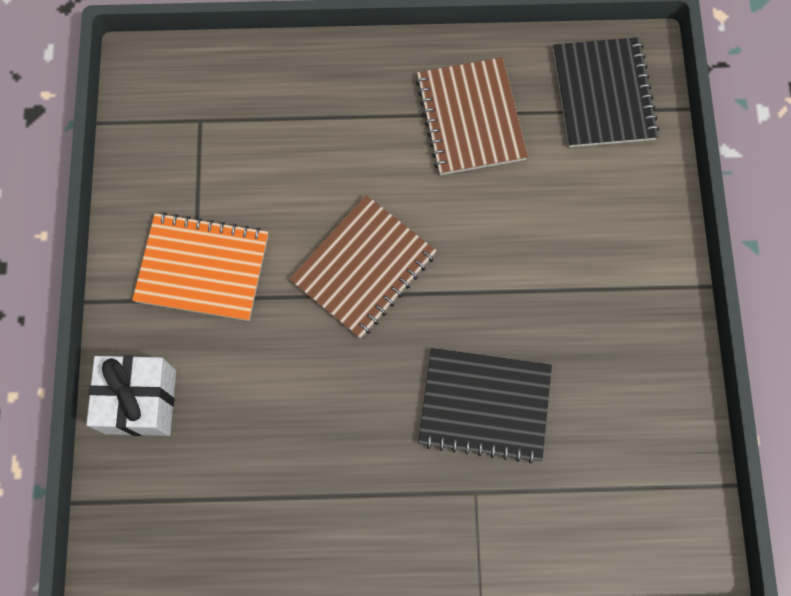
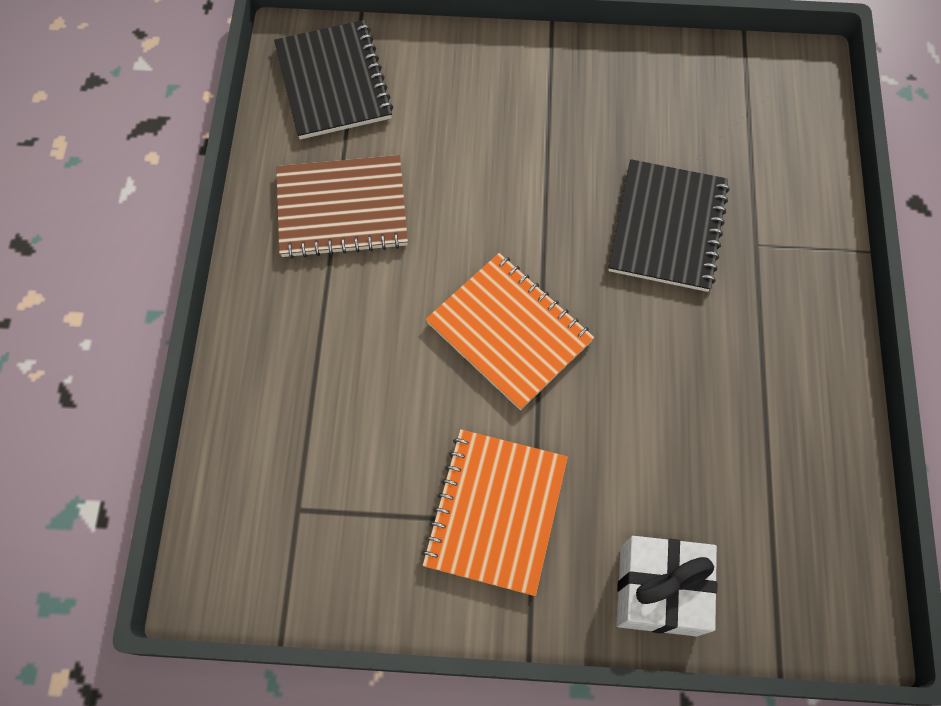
camera: 85 degrees left, 5 degrees down
brown notebook [289,195,437,339] -> orange notebook [426,253,594,410]
black notebook [553,37,659,147] -> black notebook turned 75 degrees clockwise [274,20,393,139]

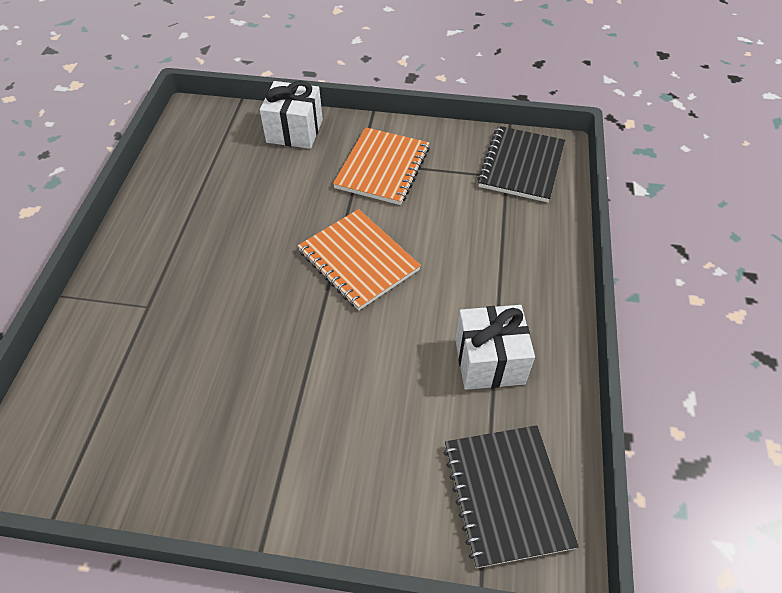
camera: 175 degrees left, 15 degrees down
brown notebook [276,155,408,259] -> white gift [455,305,535,390]
black notebook [608,159,730,292] -> black notebook moved to [477,126,565,203]

